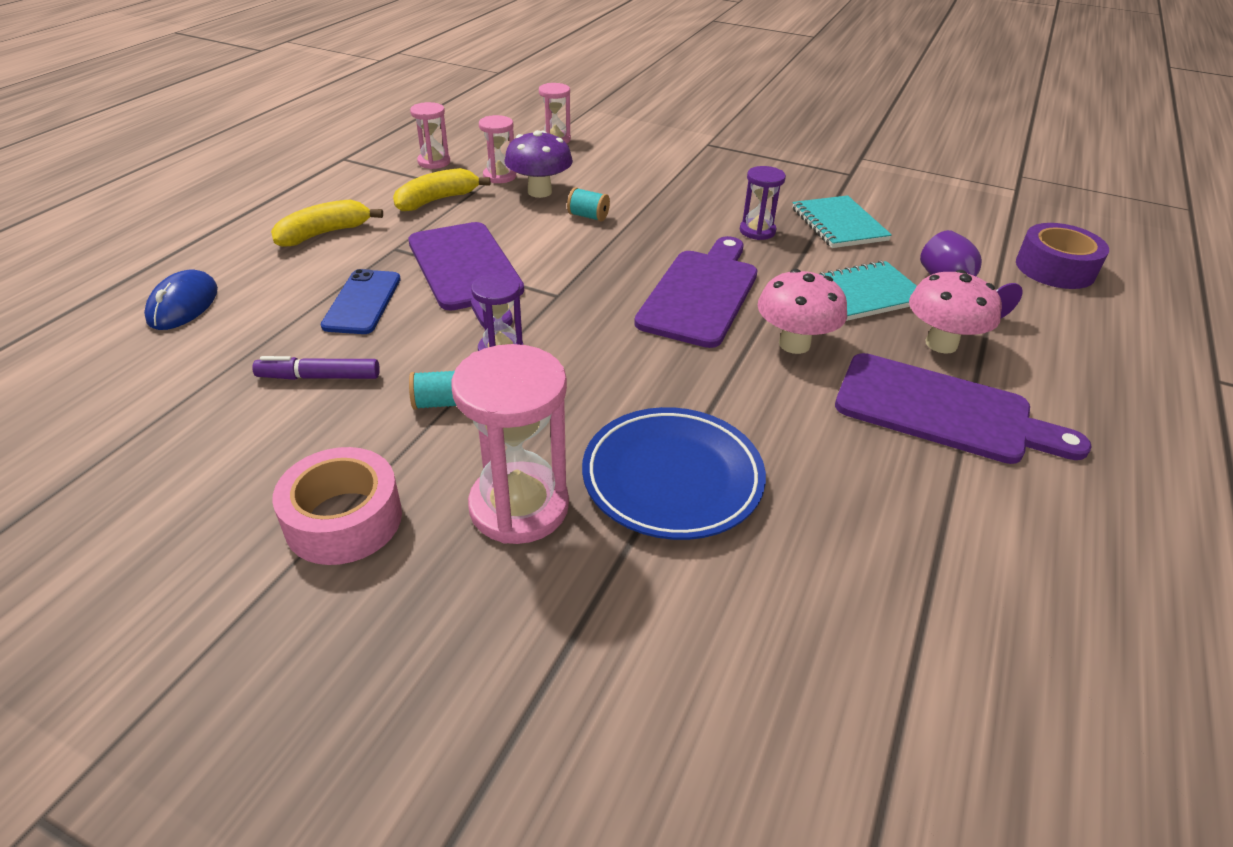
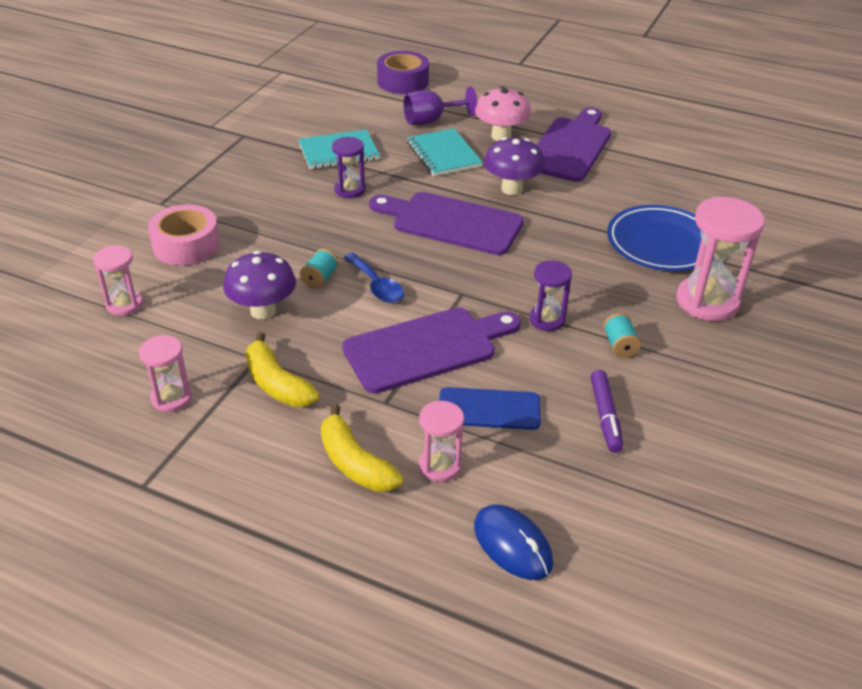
camera: 90 degrees left, 0 degrees up
blue mouse [144,270,218,330] -> blue mouse turned 45 degrees clockwise [474,504,553,580]
pink tape [272,447,402,565] -> pink tape moved to [148,205,220,266]
pink hourglass [479,115,516,183] -> pink hourglass moved to [419,401,464,482]
pink mushroom [758,269,847,354] -> purple mushroom [484,137,545,195]
none -> blue spoon [344,253,404,303]

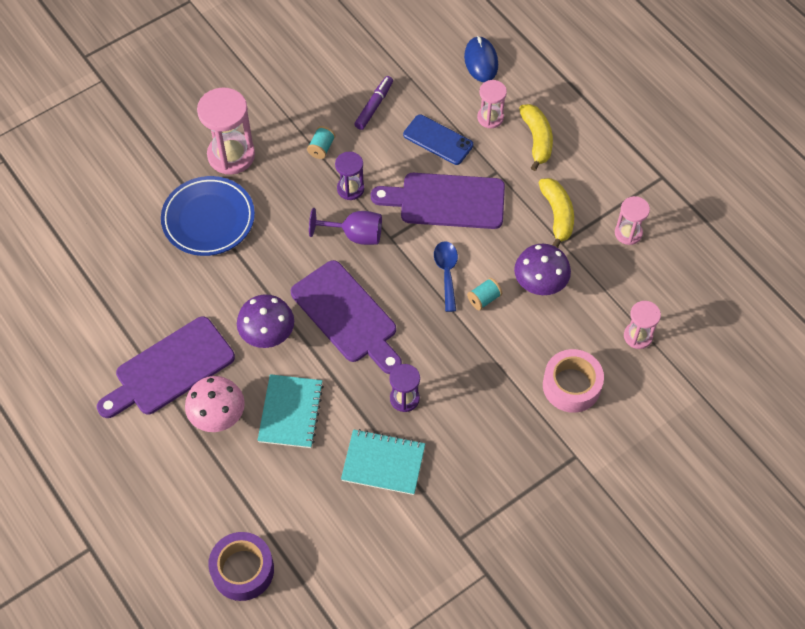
camera: 150 degrees left, 20 degrees up
purple goblet [403,87,478,125] -> purple goblet moved to [309,208,382,245]

